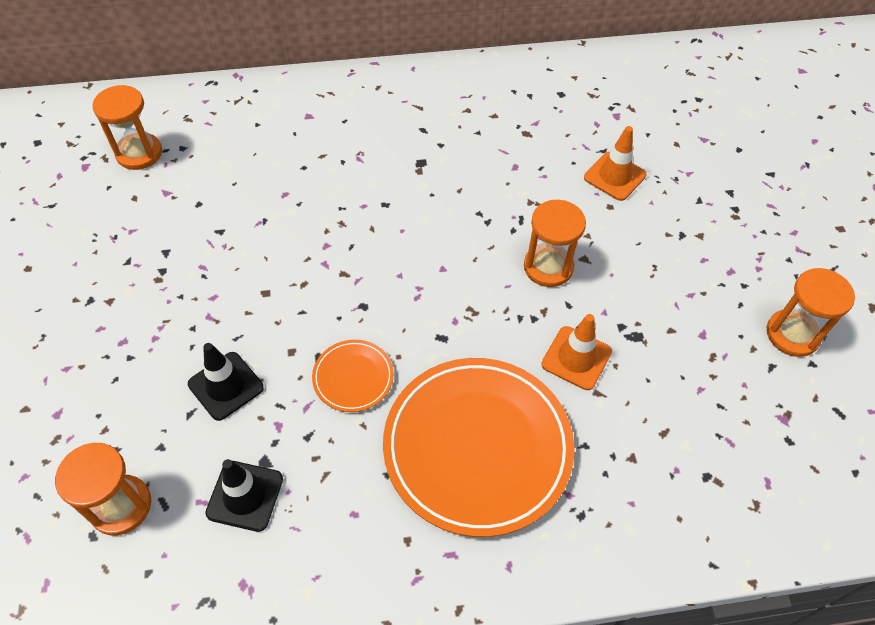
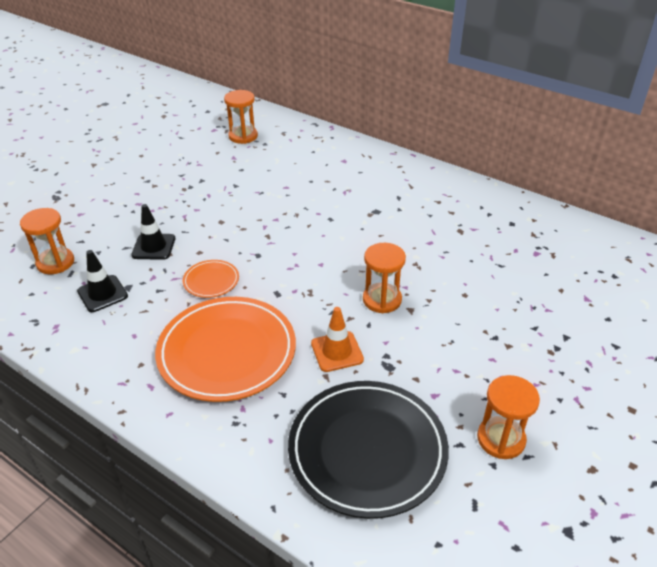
camera: 45 degrees right, 15 degrees down
orange traffic cone [584,126,646,201] -> none
none -> black plate [288,381,449,519]

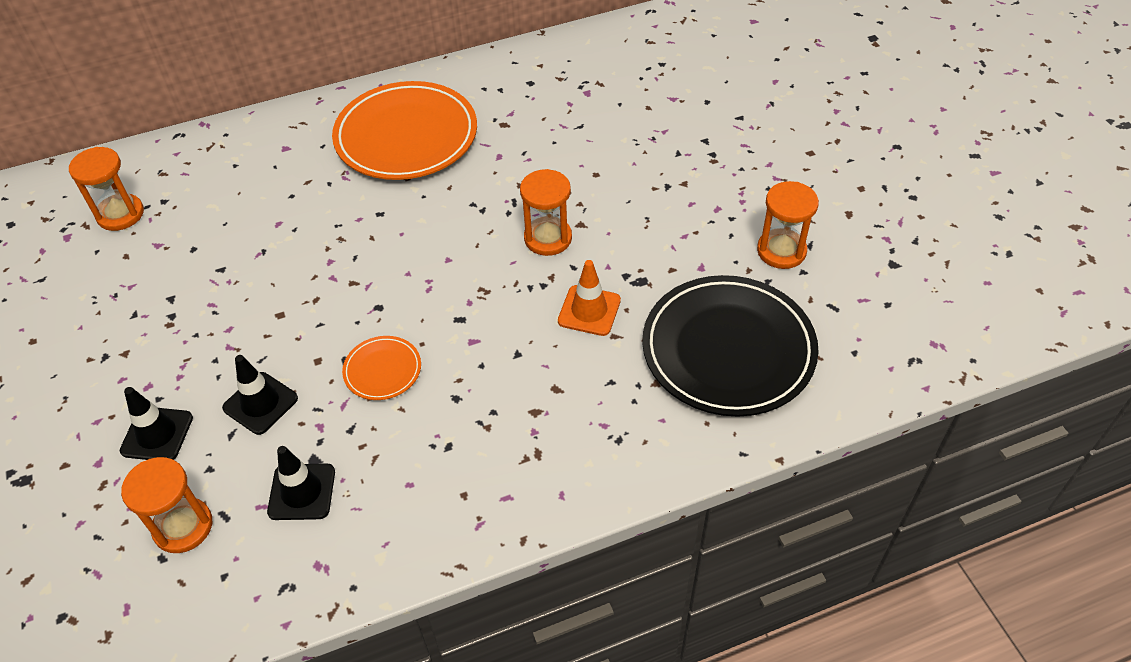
camera: 55 degrees left, 10 degrees up
orange plate [155,297,296,402] -> orange plate moved to [332,81,477,180]
none -> black traffic cone [120,387,193,460]

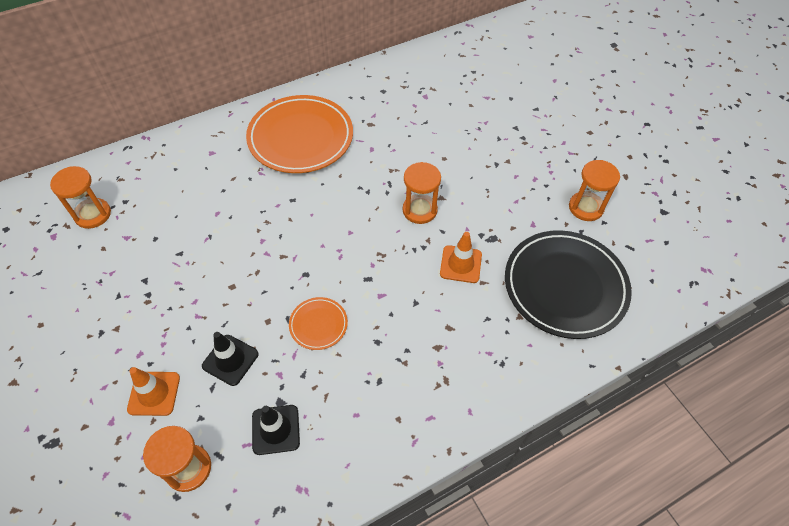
camera: 10 degrees left, 5 degrees up
black traffic cone [120,387,193,460] -> orange traffic cone [127,367,180,416]

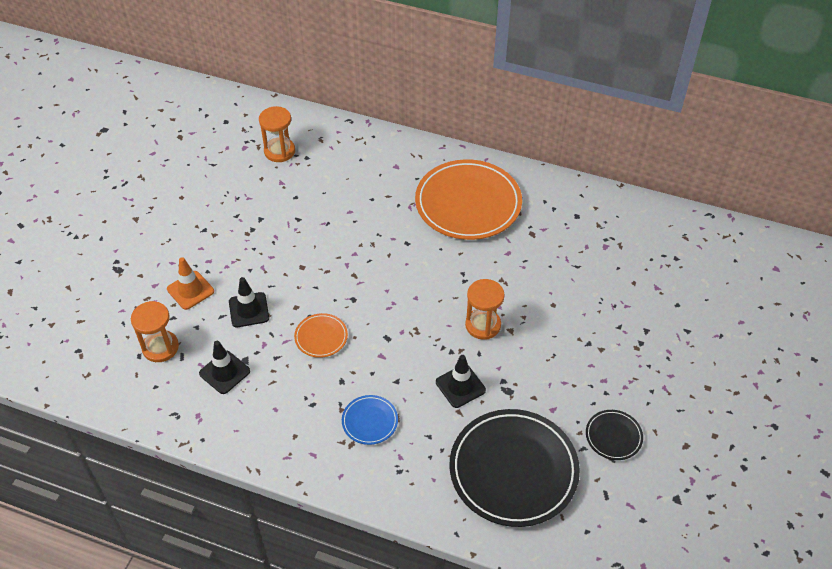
camera: 50 degrees right, 5 degrees down
orange traffic cone [440,232,482,283] -> black traffic cone [436,355,486,408]
orange hourglass [569,160,620,221] -> black plate [586,410,643,460]
none -> blue plate [342,395,398,445]

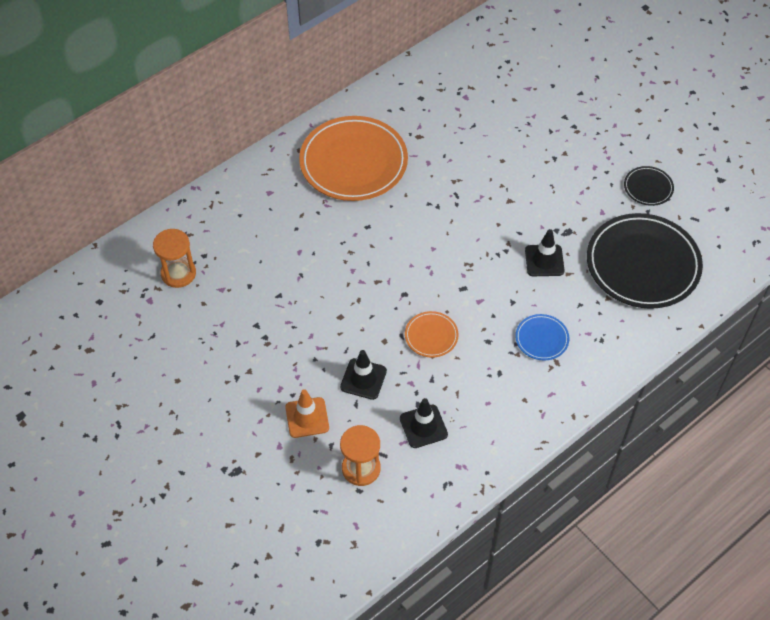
camera: 60 degrees left, 5 degrees up
orange hourglass [465,279,505,340] -> none

